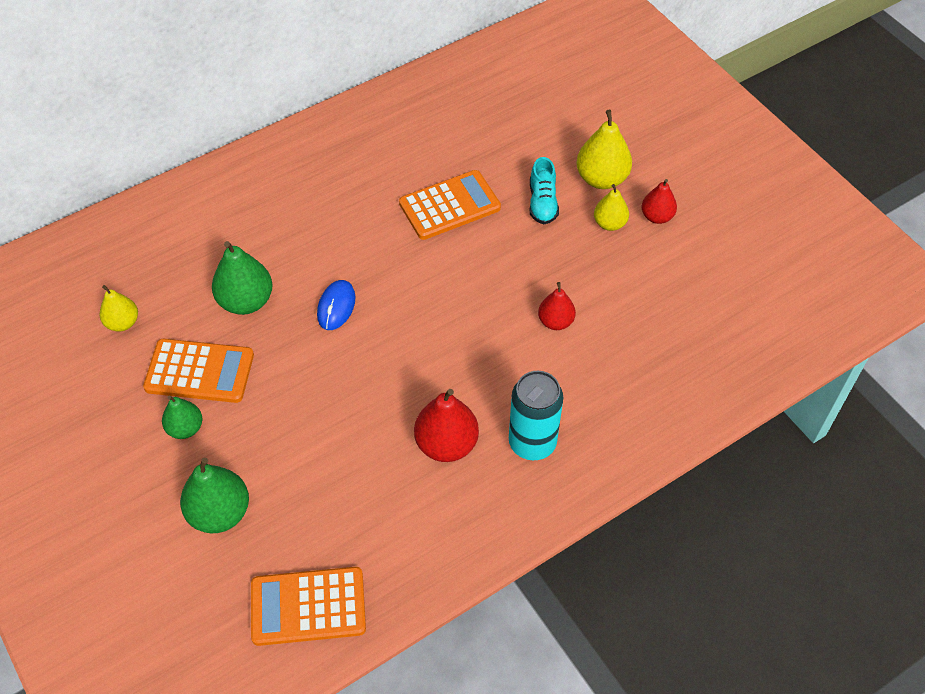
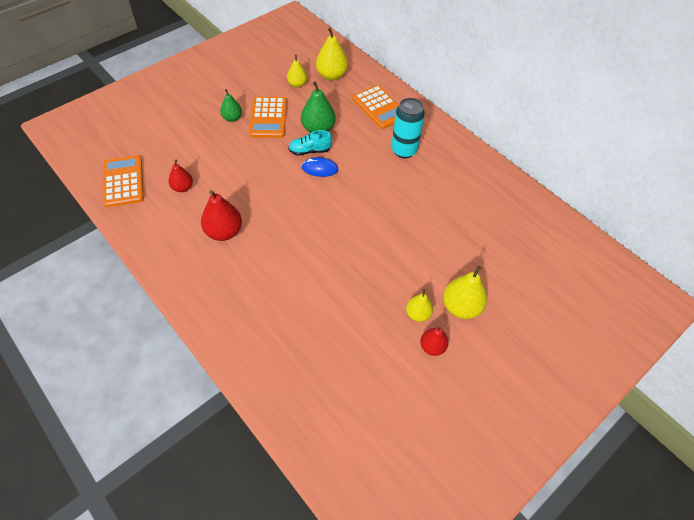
camera: 80 degrees right, 0 degrees up
green pear [180,458,249,533] -> none
orange calculator [399,170,501,240] -> orange calculator moved to [352,85,399,129]
turquoise can [509,371,563,460] -> turquoise can moved to [391,98,425,158]
turquoise shoe [530,157,559,224] -> turquoise shoe moved to [288,130,332,156]
red pear [538,282,576,330] -> red pear moved to [168,160,193,192]
none -> yellow pear [316,28,348,81]

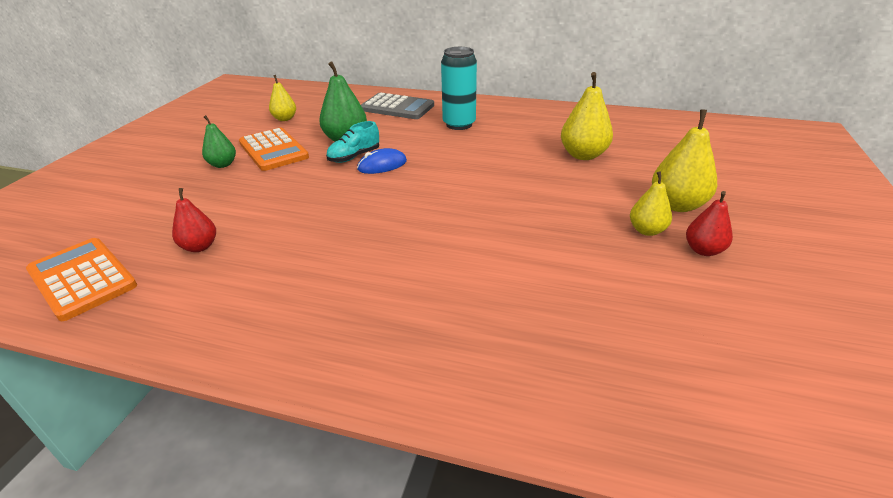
camera: 30 degrees left, 20 degrees down
red pear [201,190,242,241] -> none
yellow pear [316,28,348,81] -> yellow pear moved to [561,72,613,160]
orange calculator [352,85,399,129] -> grey calculator [361,93,434,119]

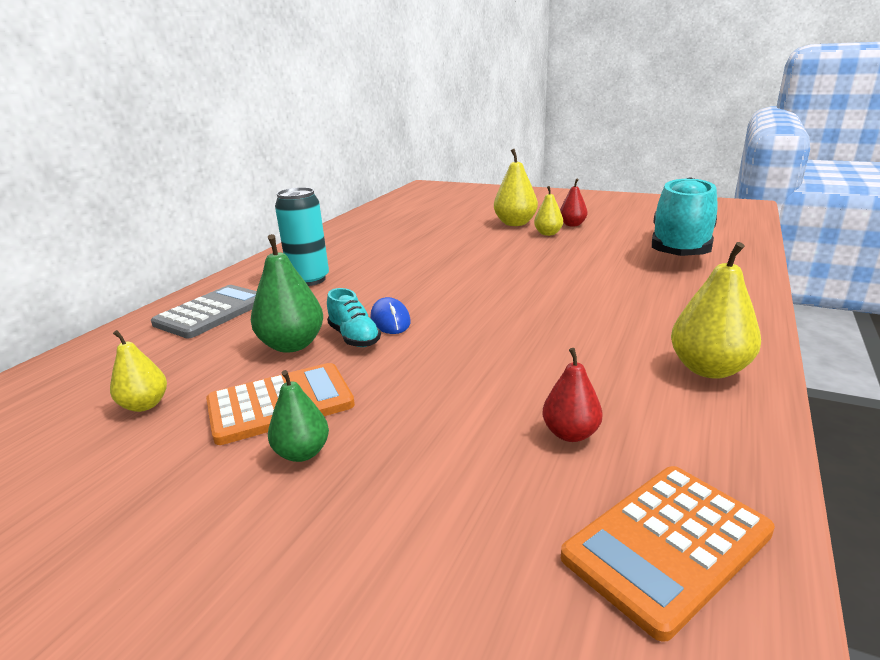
camera: 80 degrees left, 10 degrees down
yellow pear [561,72,613,160] -> yellow pear moved to [671,242,761,379]
none -> turquoise shoe [652,177,718,256]

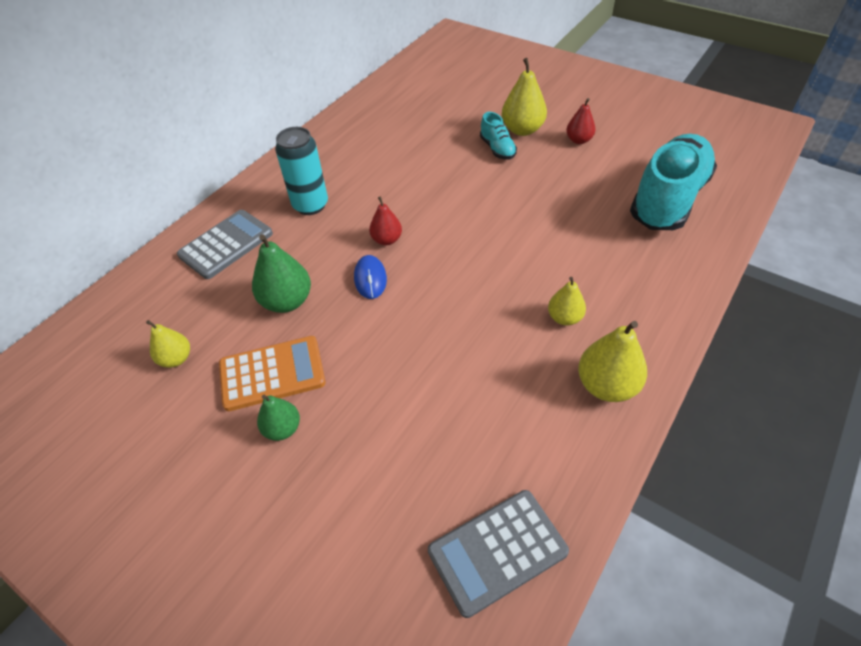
camera: 10 degrees right, 25 degrees up
turquoise shoe [327,288,381,347] -> turquoise shoe moved to [480,112,517,160]
yellow pear [534,186,563,236] -> yellow pear moved to [548,277,586,326]
red pear [542,348,603,442] -> red pear moved to [369,196,402,245]
orange calculator [561,466,775,642] -> grey calculator [428,490,569,618]

